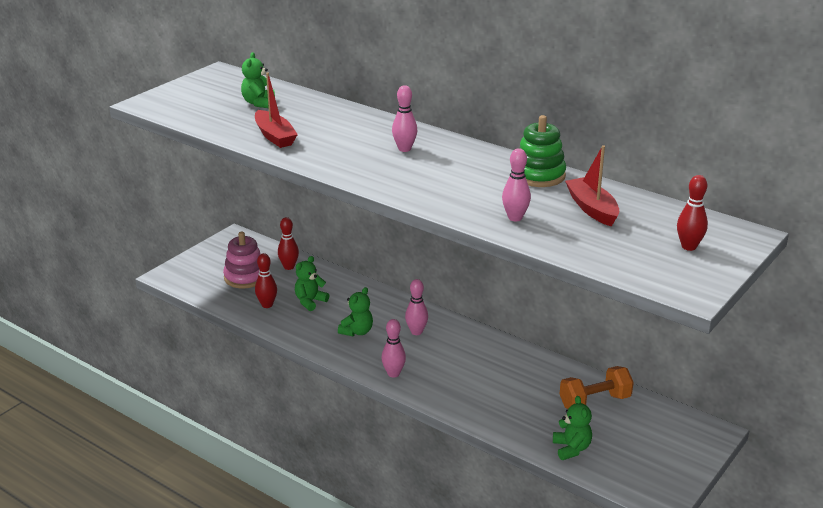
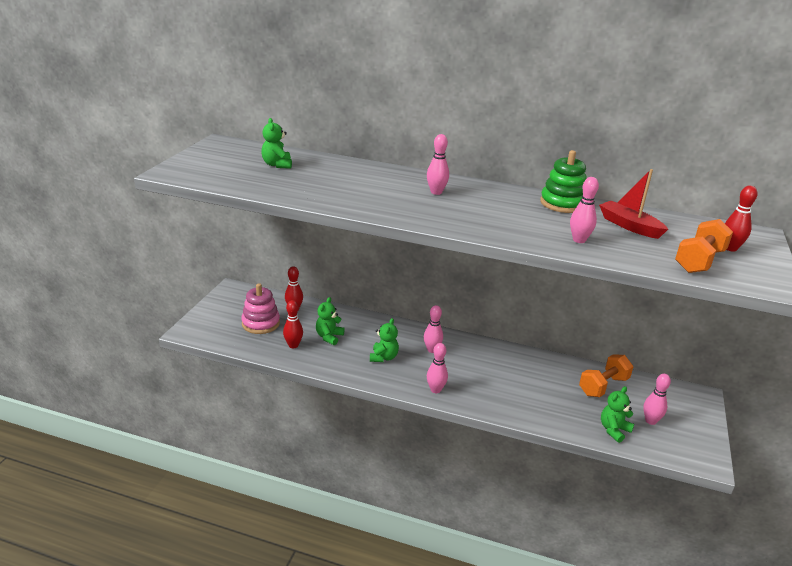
camera: 20 degrees left, 0 degrees up
red boat [255,72,298,148] -> none
green teddy bear [553,396,592,460] -> green teddy bear turned 105 degrees counterclockwise [601,386,634,443]
none -> pink bowling pin [643,374,671,425]
none -> orange dumbbell [675,219,733,273]

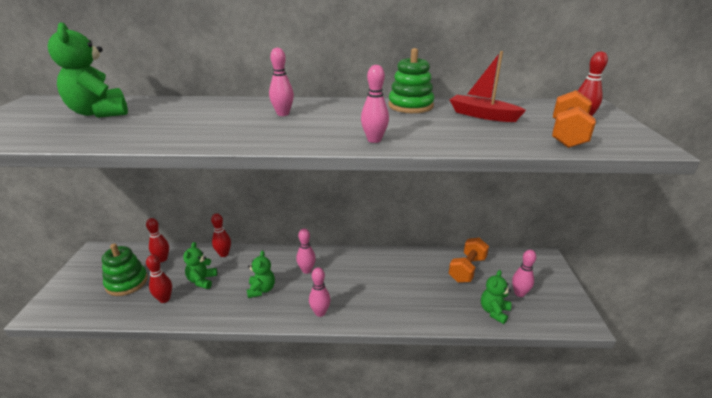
camera: 15 degrees left, 0 degrees up
pink stacking toy [241,283,280,334] -> green stacking toy [102,244,148,296]
green teddy bear [261,118,292,169] -> green teddy bear [48,22,128,118], size x1.63
pink bowling pin [570,177,599,243] -> pink bowling pin moved to [361,65,389,143]
none -> red bowling pin [211,213,231,257]

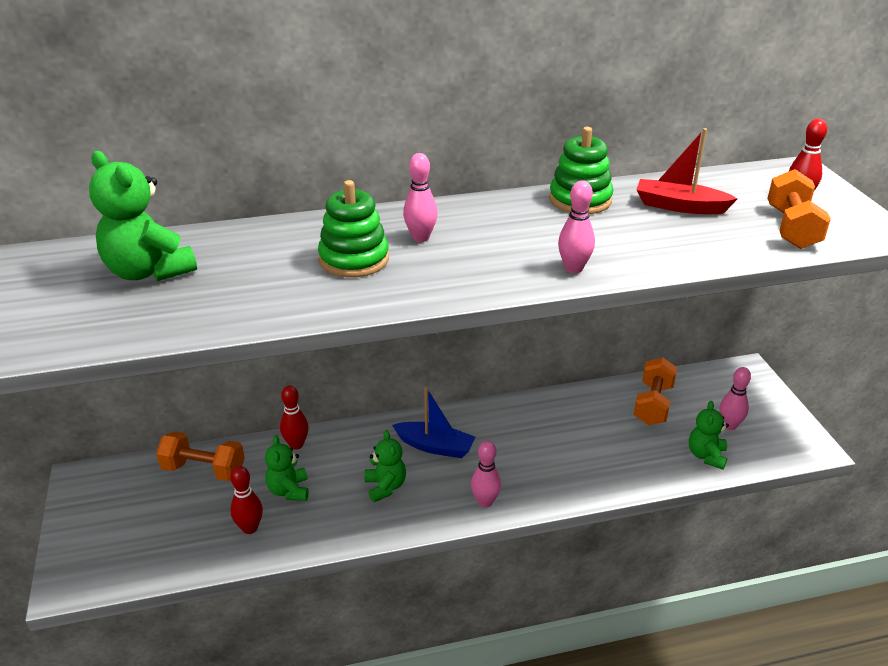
camera: 15 degrees left, 5 degrees up
green stacking toy [102,244,148,296] -> green stacking toy moved to [318,180,389,278]
red bowling pin [146,218,169,262] -> orange dumbbell [156,431,245,481]
pink bowling pin [296,228,316,274] -> blue boat [392,387,475,458]

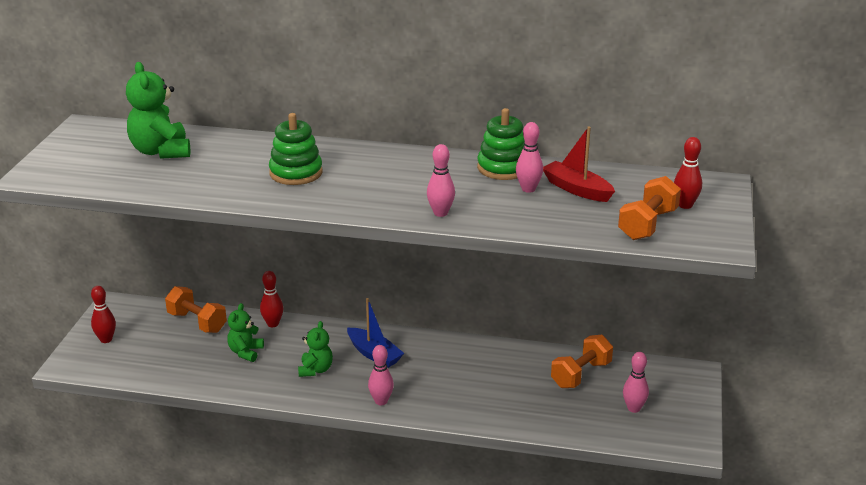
camera: 25 degrees right, 5 degrees down
red bowling pin [230,466,263,534] -> red bowling pin moved to [91,286,116,343]
pink bowling pin [403,153,438,242] -> pink bowling pin moved to [516,122,543,193]
green teddy bear [689,401,729,470] -> none

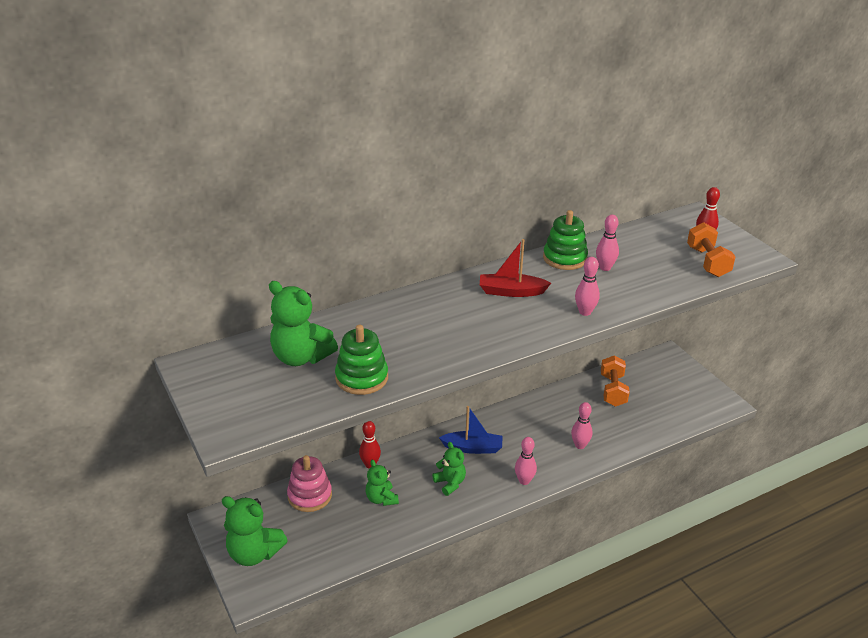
camera: 40 degrees left, 5 degrees up
red bowling pin [91,286,116,343] -> green teddy bear [222,496,288,566]
orange dumbbell [165,286,227,333] -> pink stacking toy [287,455,332,512]
green stacking toy [269,113,323,185] -> green stacking toy moved to [335,325,388,395]
red boat [543,127,615,202] -> red boat moved to [480,239,551,297]
pink bowling pin [623,352,649,413] -> pink bowling pin moved to [571,402,593,449]

